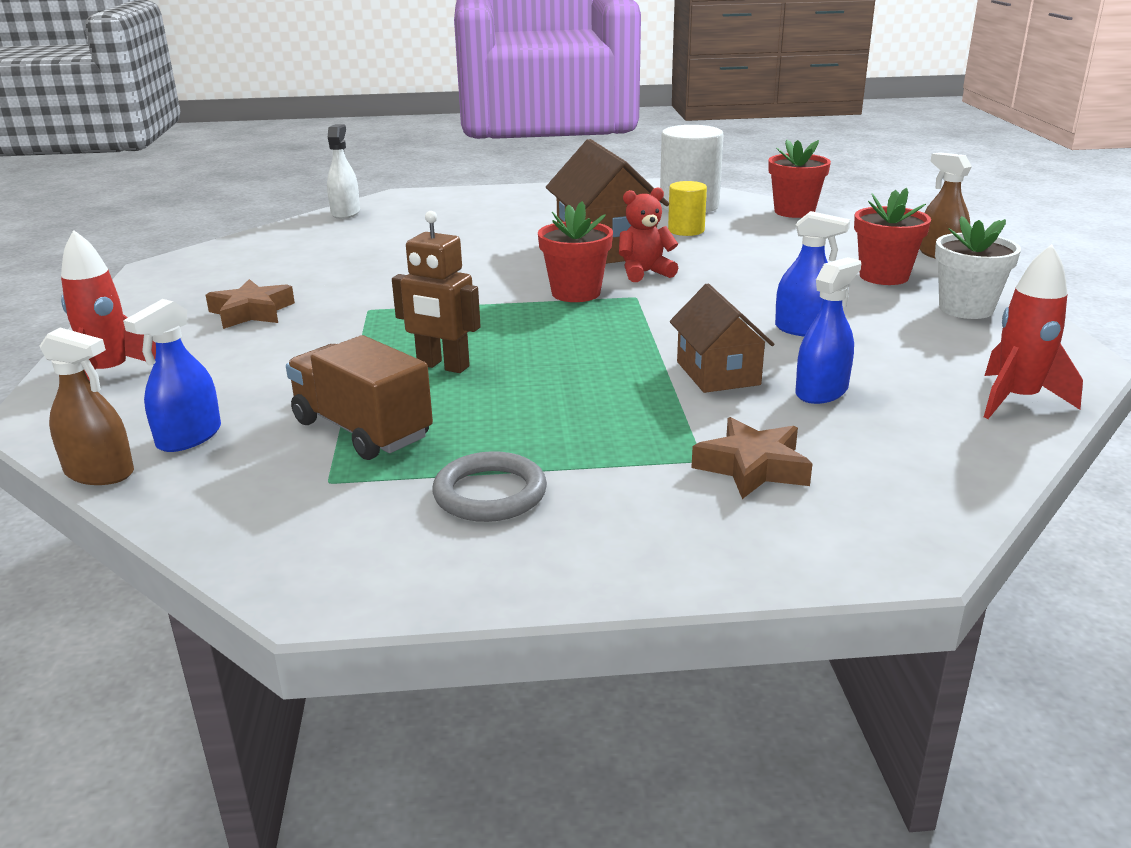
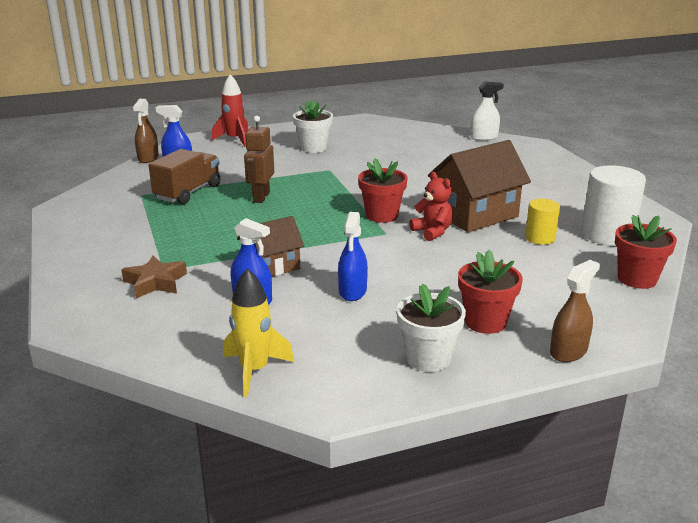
camera: 75 degrees right, 0 degrees up
brown star [206,279,295,329] -> white flower pot [293,100,333,153]
grey ring [432,451,547,522] -> none
red rocket [984,244,1083,419] -> yellow rocket [223,268,295,397]

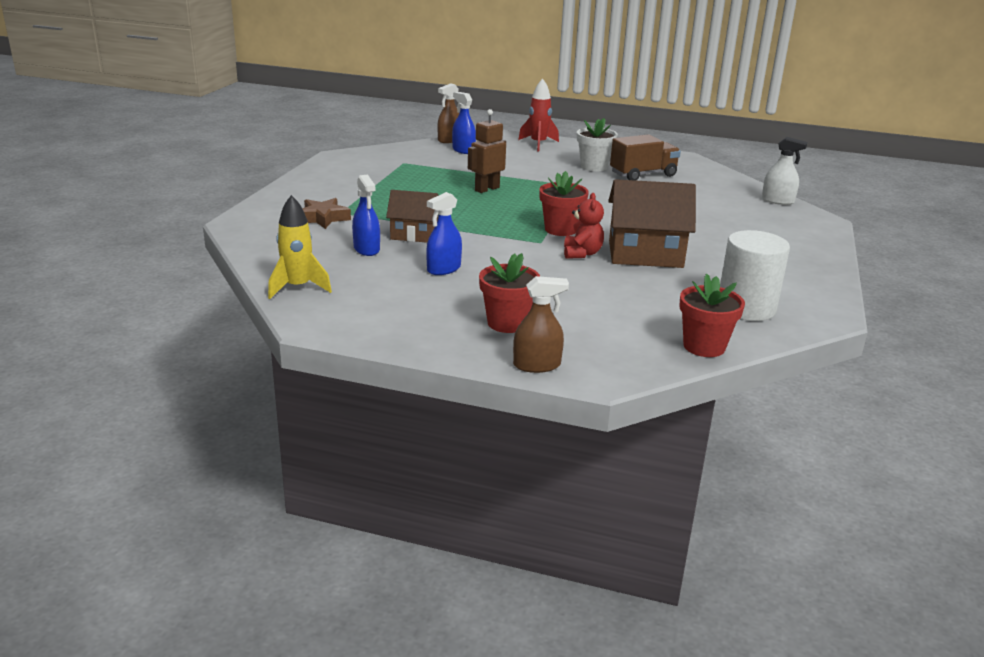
camera: 35 degrees right, 0 degrees up
brown truck [149,149,220,205] -> brown truck moved to [610,134,681,181]
white flower pot [397,284,466,372] -> none
yellow cylinder [525,199,560,245] -> none

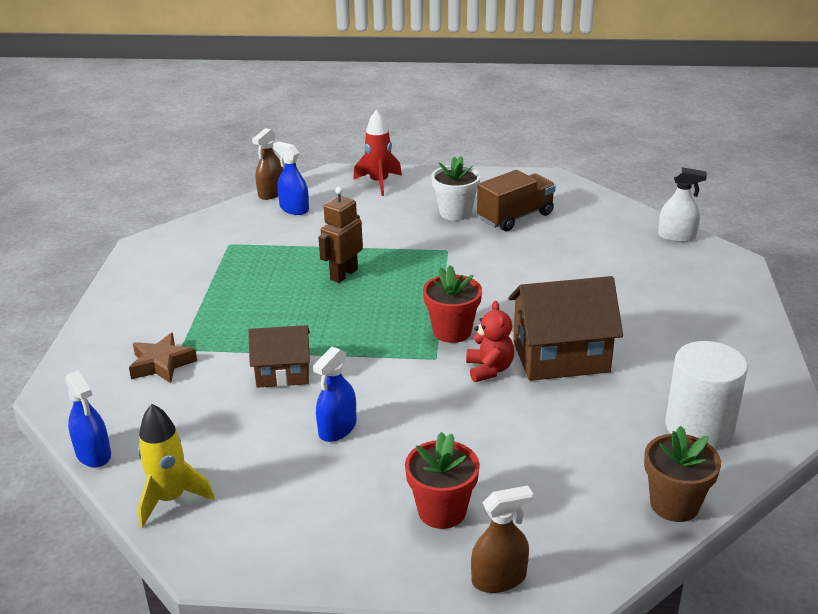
camera: 10 degrees left, 5 degrees up
blue spray bottle [352,175,380,256] -> blue spray bottle moved to [65,370,111,468]
red flower pot [679,274,745,357] -> brown flower pot [644,426,721,522]

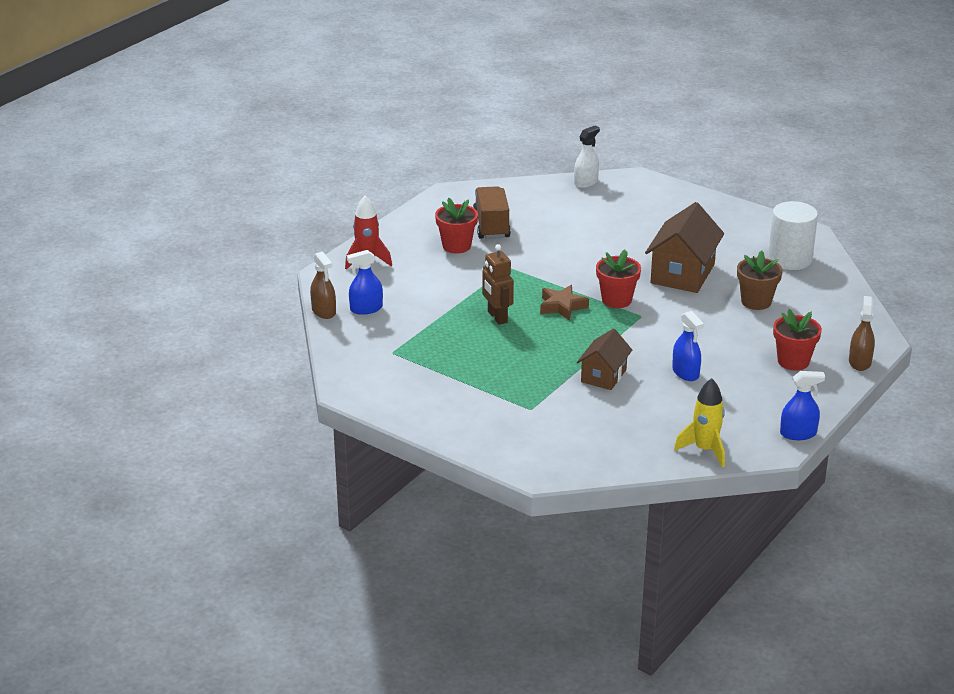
camera: 60 degrees left, 0 degrees up
blue spray bottle [65,370,111,468] -> blue spray bottle moved to [780,371,825,440]
brown star [129,333,197,383] -> brown star moved to [540,285,589,320]
white flower pot [431,156,480,221] -> red flower pot [435,198,478,253]
red teddy bear [466,301,514,382] -> none
brown flower pot [644,426,721,522] -> brown flower pot moved to [737,250,783,310]

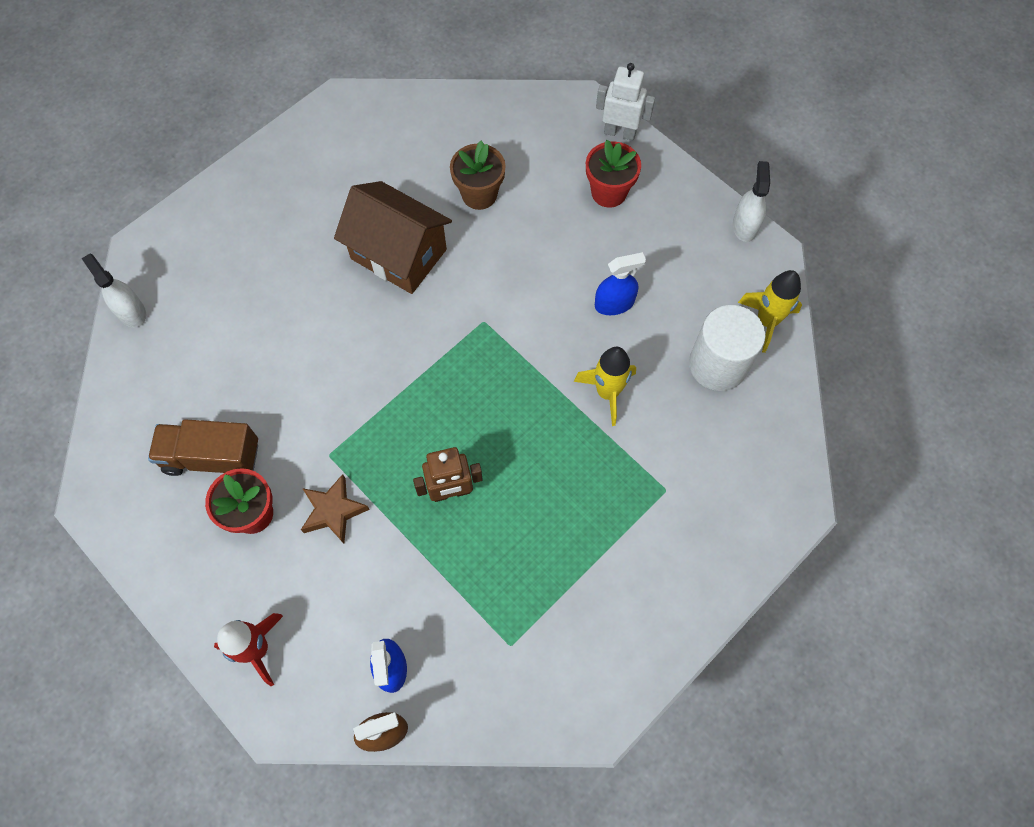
camera: 80 degrees left, 35 degrees up
brown star [540,285,589,320] -> brown star moved to [301,474,370,544]
brown house [577,328,632,390] -> yellow rocket [574,347,636,426]
red flower pot [596,250,641,308] -> none
white cylinder [768,201,818,270] -> white cylinder moved to [689,305,765,391]
blue spray bottle [780,371,825,440] -> white spray bottle [733,161,770,242]
brown spray bottle [849,296,875,371] -> white robot [596,63,655,140]

